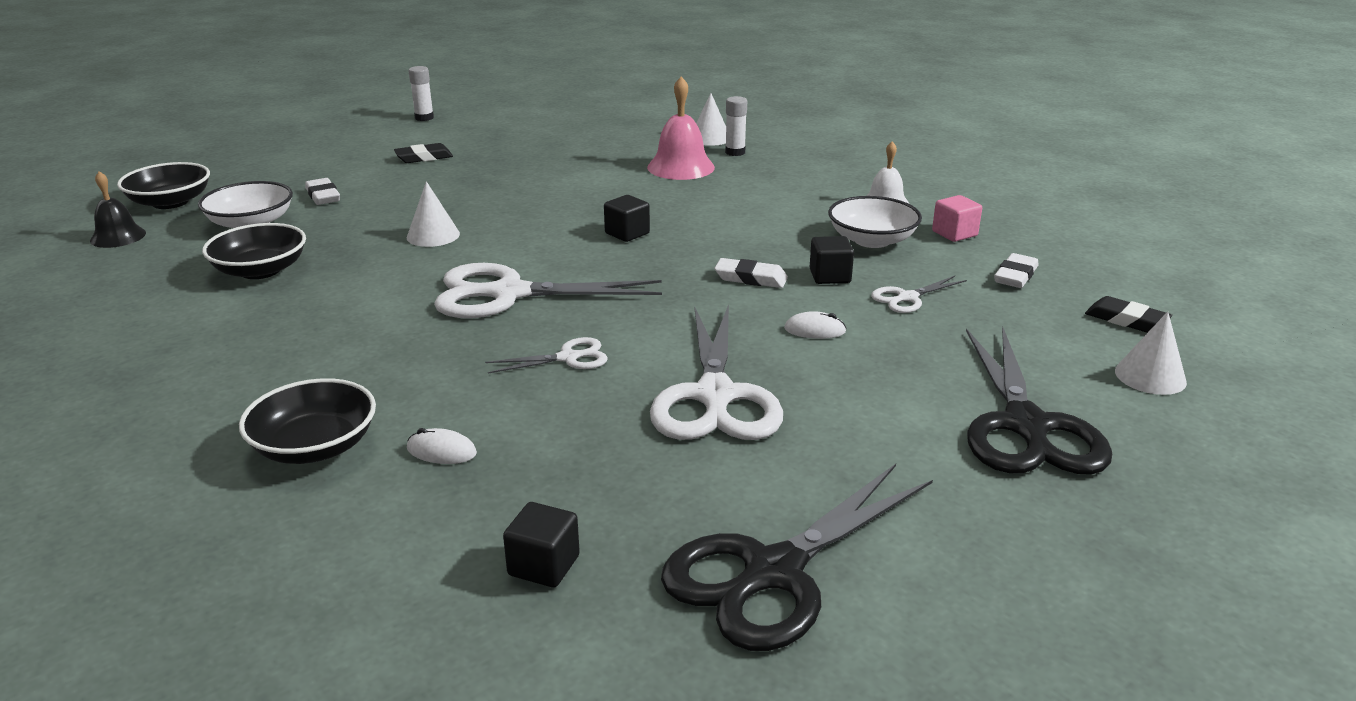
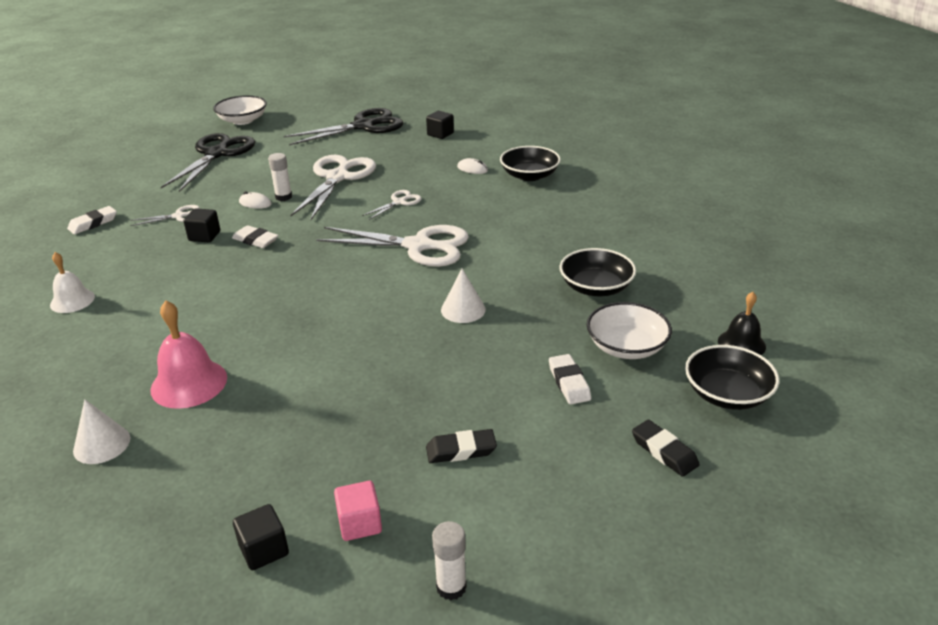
camera: 165 degrees left, 5 degrees up
white scissors [485,337,608,374] -> white scissors turned 135 degrees clockwise [362,190,421,220]
black cube [604,195,650,242] -> black cube moved to [233,504,289,570]
white glue stick [725,96,747,156] -> white glue stick moved to [268,153,292,201]
white bowl [828,196,922,248] -> white bowl moved to [213,95,267,125]
pink cube [932,195,982,242] -> pink cube moved to [334,481,382,541]
black eraser [1085,296,1172,333] -> black eraser moved to [632,420,700,477]
white cone [1115,311,1187,395] -> none

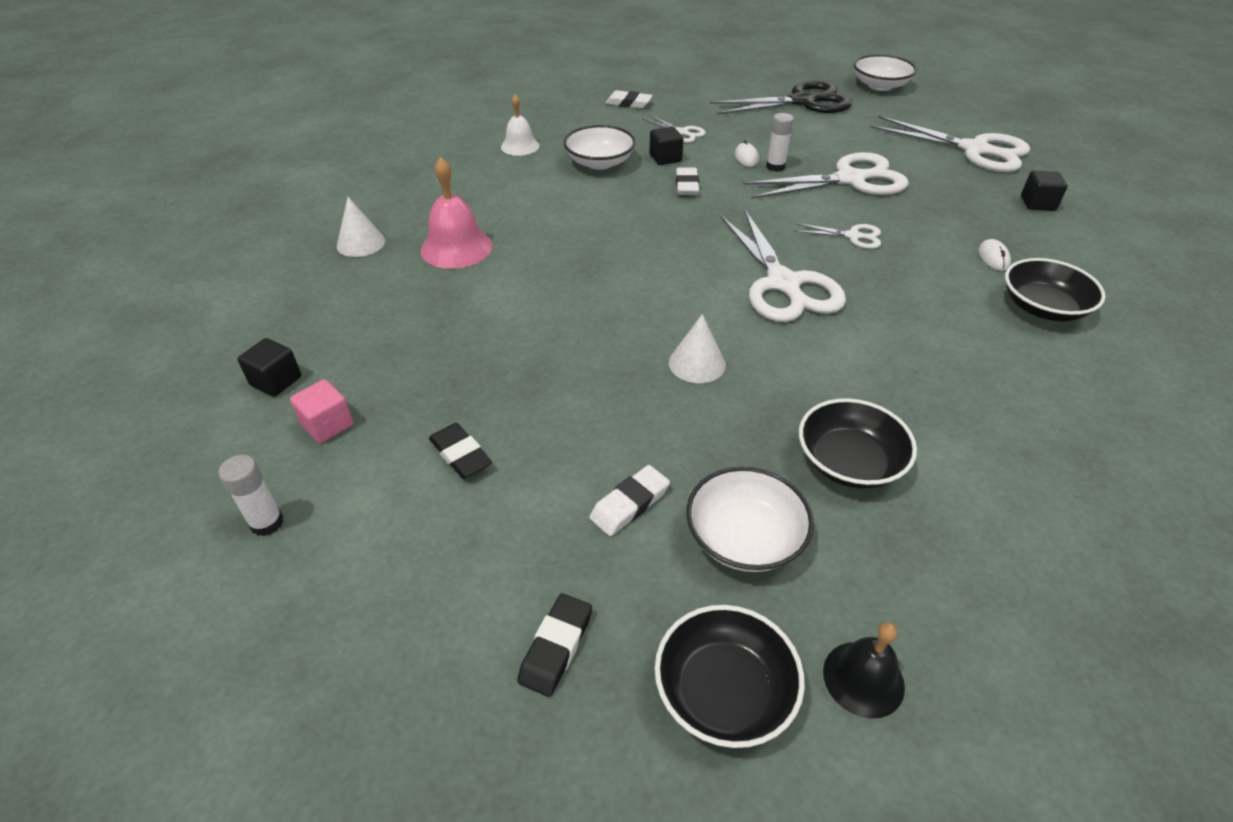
camera: 60 degrees right, 10 degrees up
black scissors [283,108,403,146] -> white scissors [870,116,1030,172]
none -> white bowl [563,125,636,170]

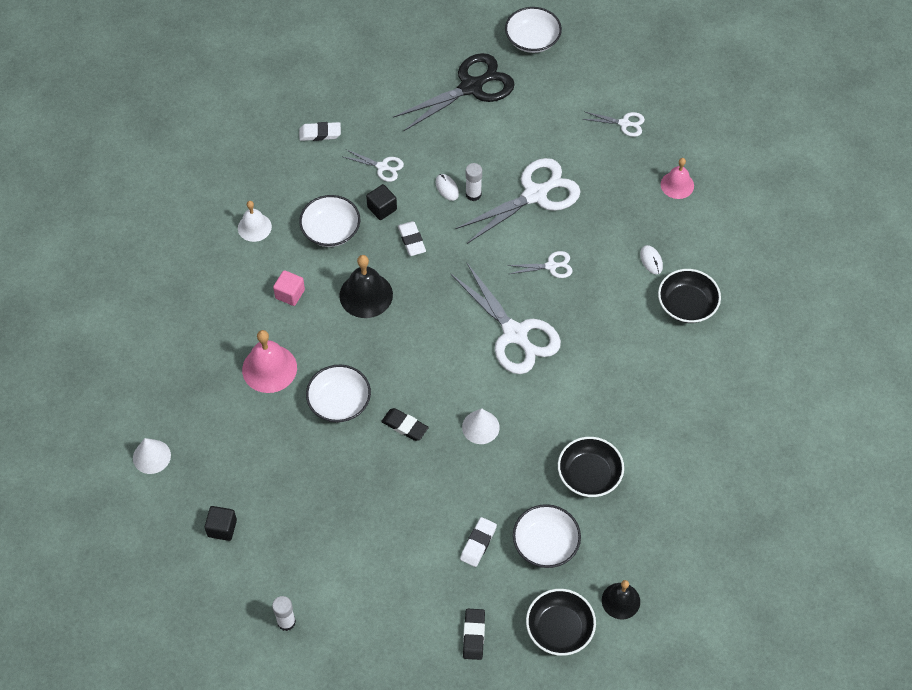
camera: 20 degrees left, 15 degrees up
pink cube [290,379,353,443] -> pink cube moved to [273,270,305,306]
white cone [337,197,385,257] -> white cone moved to [133,438,171,474]
black eraser [429,423,492,479] -> black eraser moved to [381,408,429,441]
white scissors [870,116,1030,172] -> white scissors [582,112,645,137], size x0.48
black cube [1021,171,1068,211] -> pink bell [661,158,694,199]
none -> white bowl [306,365,371,422]
none -> black bell [339,255,393,318]

